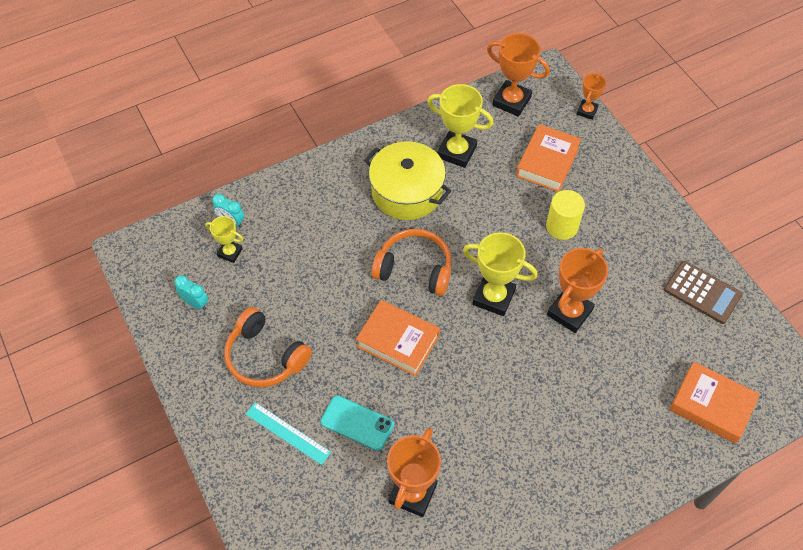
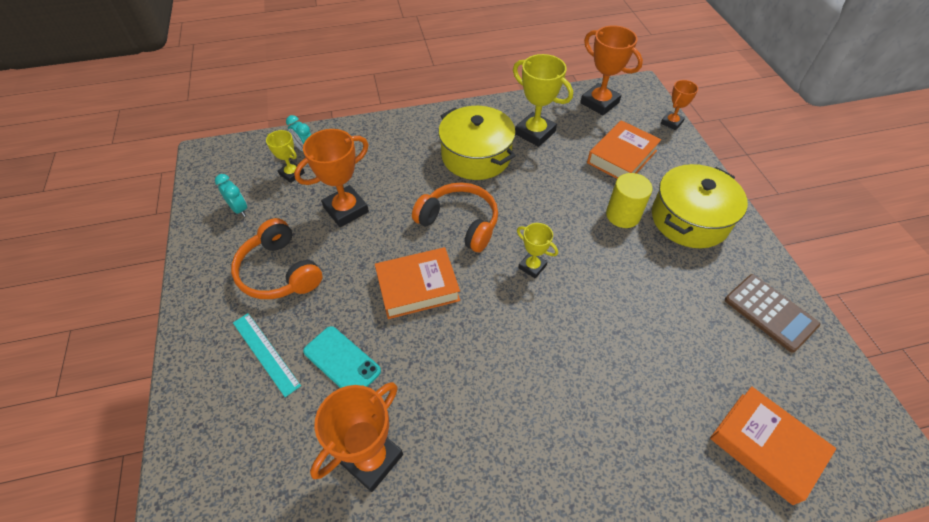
camera: 15 degrees right, 5 degrees down
orange book [356,300,440,376] -> orange book turned 60 degrees counterclockwise [375,247,460,319]
yellow trophy [463,232,538,316] -> yellow trophy [517,223,558,278], size x0.57
orange trophy [547,248,608,333] -> orange trophy moved to [294,129,369,227]
none -> yellow pot [652,164,748,248]

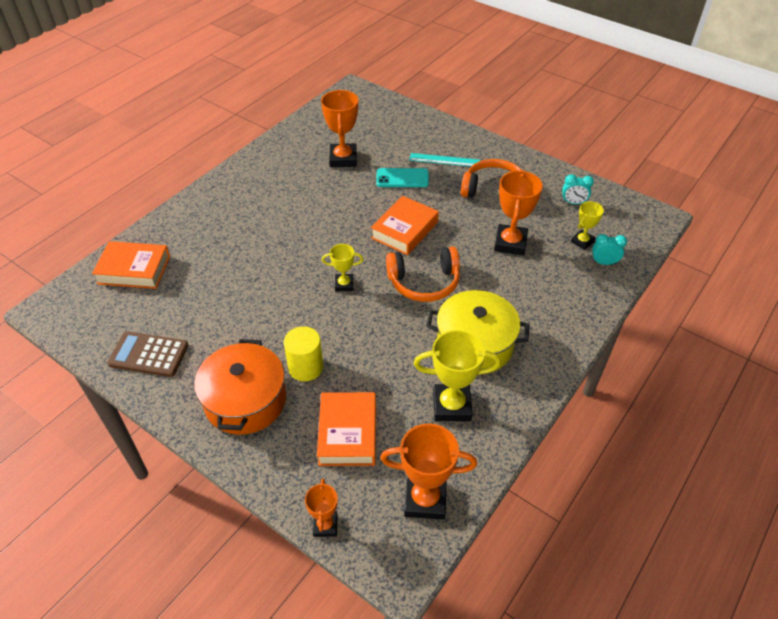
camera: 140 degrees right, 5 degrees down
yellow trophy [266,130,305,183] -> yellow trophy turned 45 degrees counterclockwise [571,201,604,250]
yellow pot [652,164,748,248] -> orange pot [194,339,286,435]

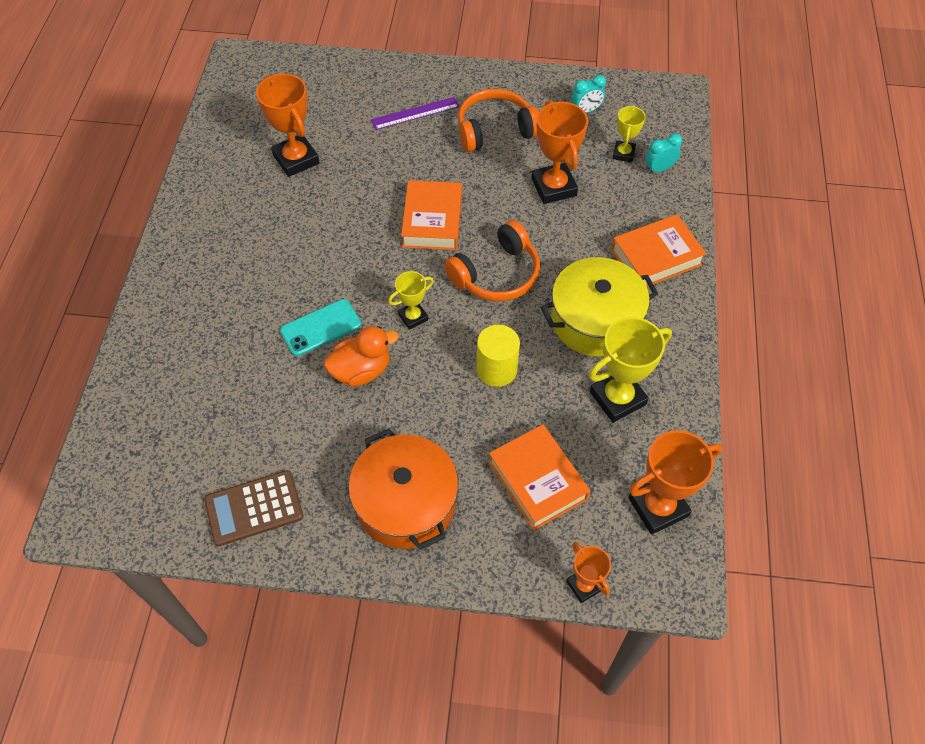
camera: 30 degrees left, 10 degrees up
orange book [92,241,170,289] -> orange book moved to [611,214,707,287]
yellow cylinder [284,326,323,381] -> yellow cylinder moved to [476,325,520,387]
turquoise phone [376,168,429,187] -> turquoise phone moved to [280,299,361,356]
turquoise ruler [409,153,480,167] -> purple ruler [371,97,460,130]
none -> orange duck [324,326,399,387]

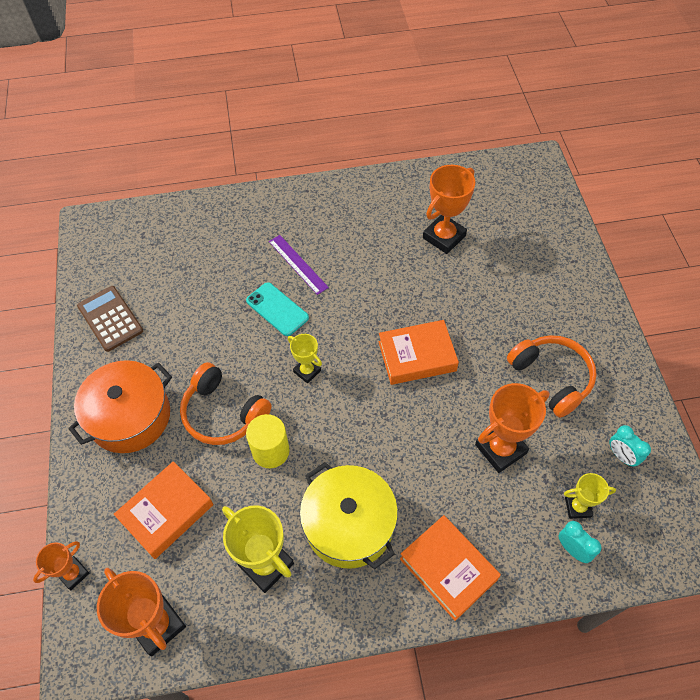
camera: 75 degrees right, 0 degrees up
orange duck [324,326,399,387] -> none
purple ruler [371,97,460,130] -> purple ruler moved to [269,235,329,295]
orange headphones [444,220,540,301] -> orange headphones moved to [180,362,271,445]

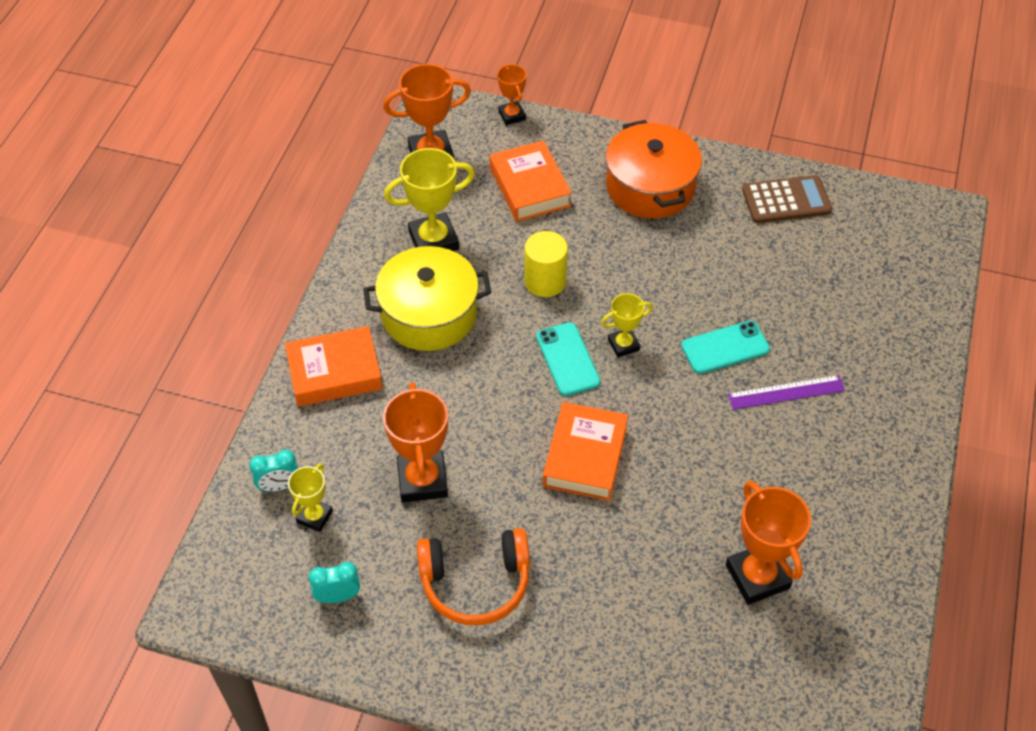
camera: 115 degrees right, 5 degrees down
orange headphones [180,362,271,445] -> none
none -> turquoise phone [536,322,600,396]

